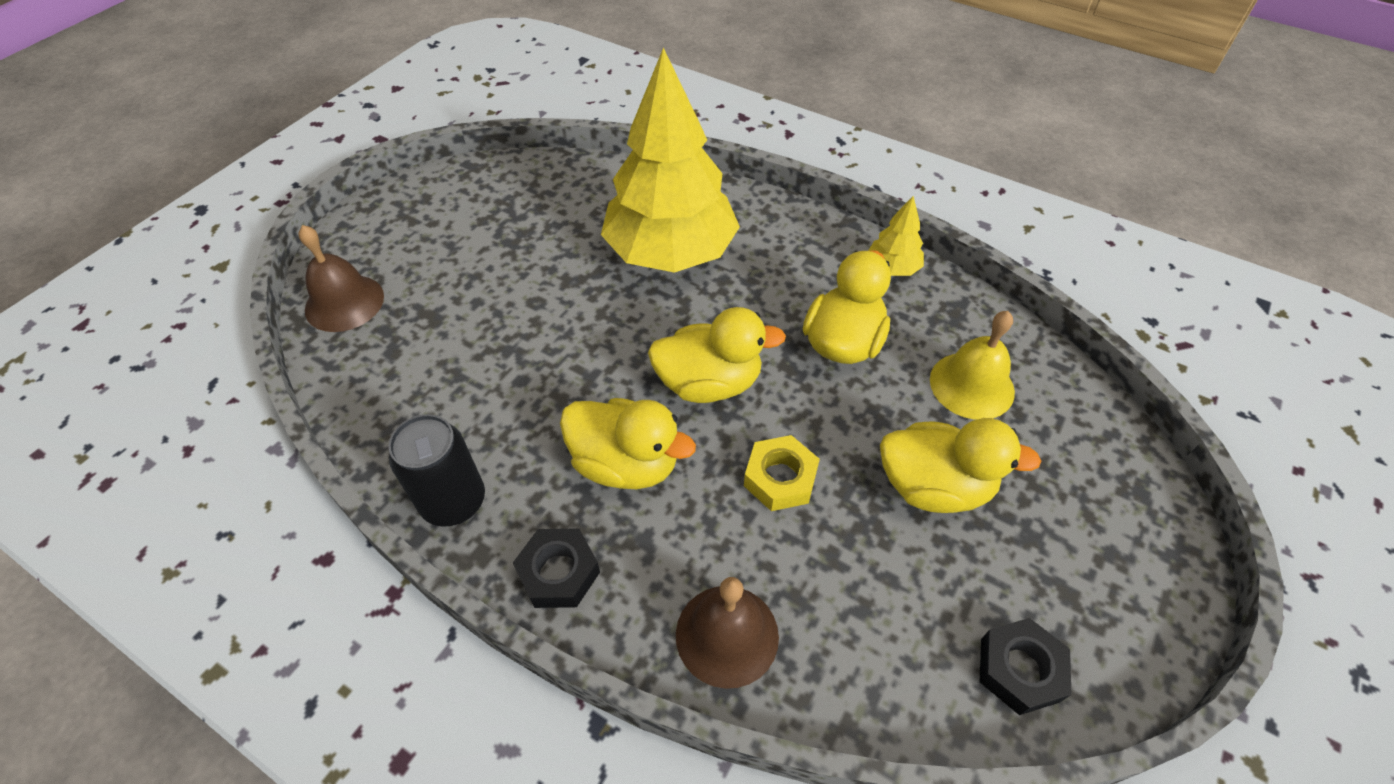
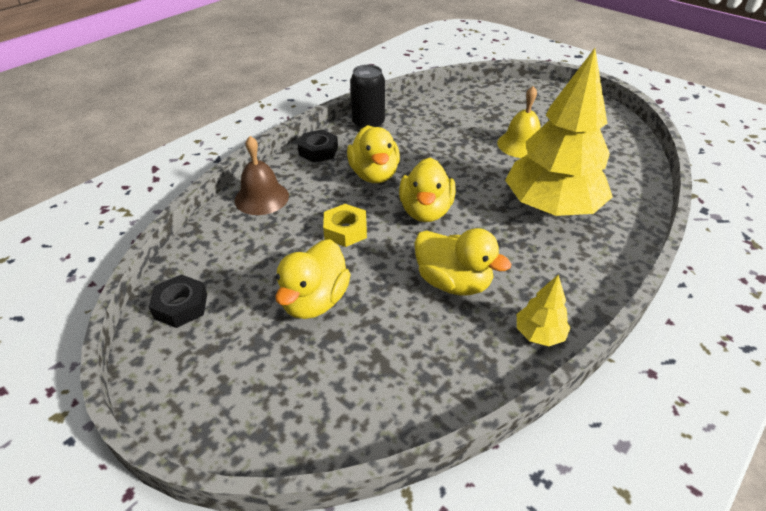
camera: 100 degrees right, 10 degrees down
brown bell [298,225,384,332] -> none
yellow duck [560,398,696,489] -> yellow duck turned 45 degrees counterclockwise [347,125,400,183]
yellow bell [930,311,1015,420] -> yellow bell moved to [497,86,541,158]

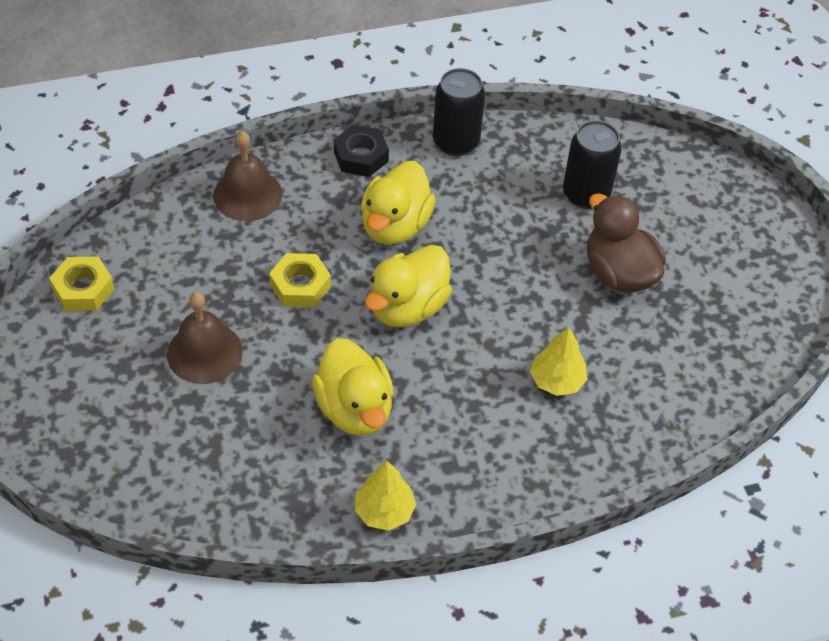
camera: 30 degrees right, 10 degrees up
black nut [149,274,207,328] -> yellow nut [49,257,114,311]
yellow duck [275,239,351,319] -> brown bell [167,292,243,384]
yellow bell [497,86,541,158] -> brown duck [587,193,666,293]
yellow tree [505,48,613,216] -> yellow tree [530,327,588,396], size x0.42
none -> black can [563,120,622,209]

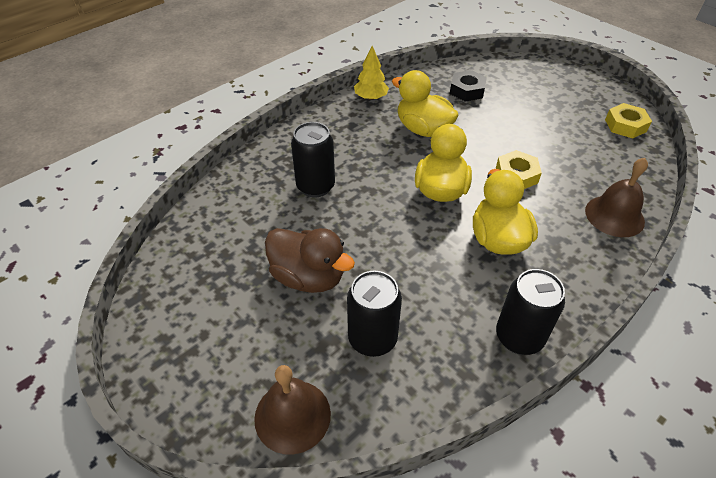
camera: 155 degrees right, 5 degrees down
brown bell [167,292,243,384] -> brown bell moved to [254,365,331,455]
black nut [334,125,389,177] -> black nut moved to [450,70,487,101]
yellow tree [530,327,588,396] -> black can [291,122,335,197]

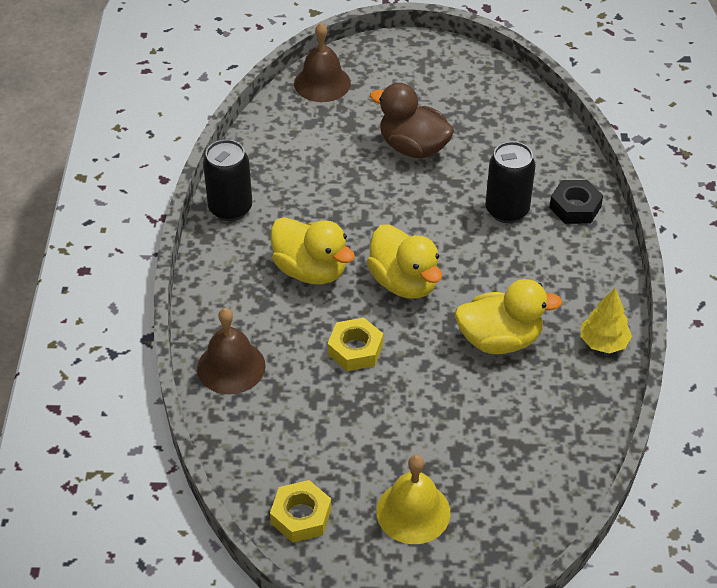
camera: 135 degrees right, 0 degrees up
brown duck [265,228,355,293] -> brown duck turned 45 degrees clockwise [370,83,454,159]
black can [347,271,402,357] -> none
black nut [450,70,487,101] -> black nut moved to [549,180,603,224]
none -> yellow bell [376,455,450,544]

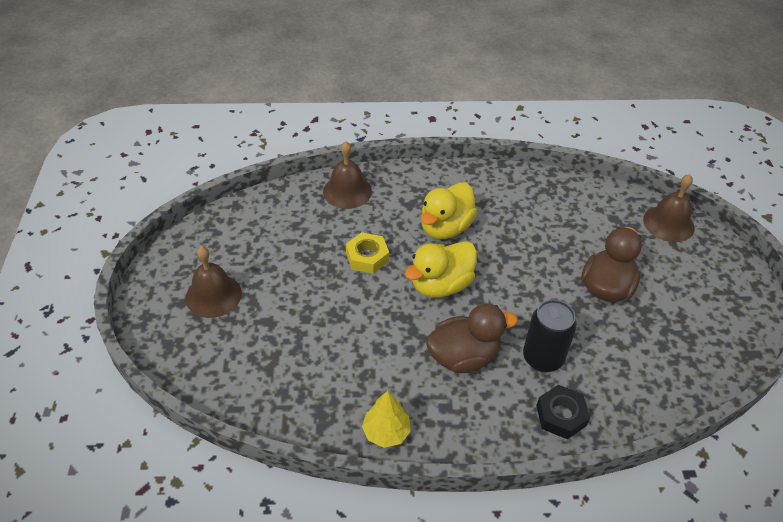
camera: 85 degrees right, 0 degrees up
black can [203,140,252,221] -> none
yellow nut [270,480,331,543] -> none
yellow bell [376,455,450,544] -> brown bell [186,246,242,318]
yellow duck [455,279,562,354] -> none
none -> brown duck [426,303,518,373]

